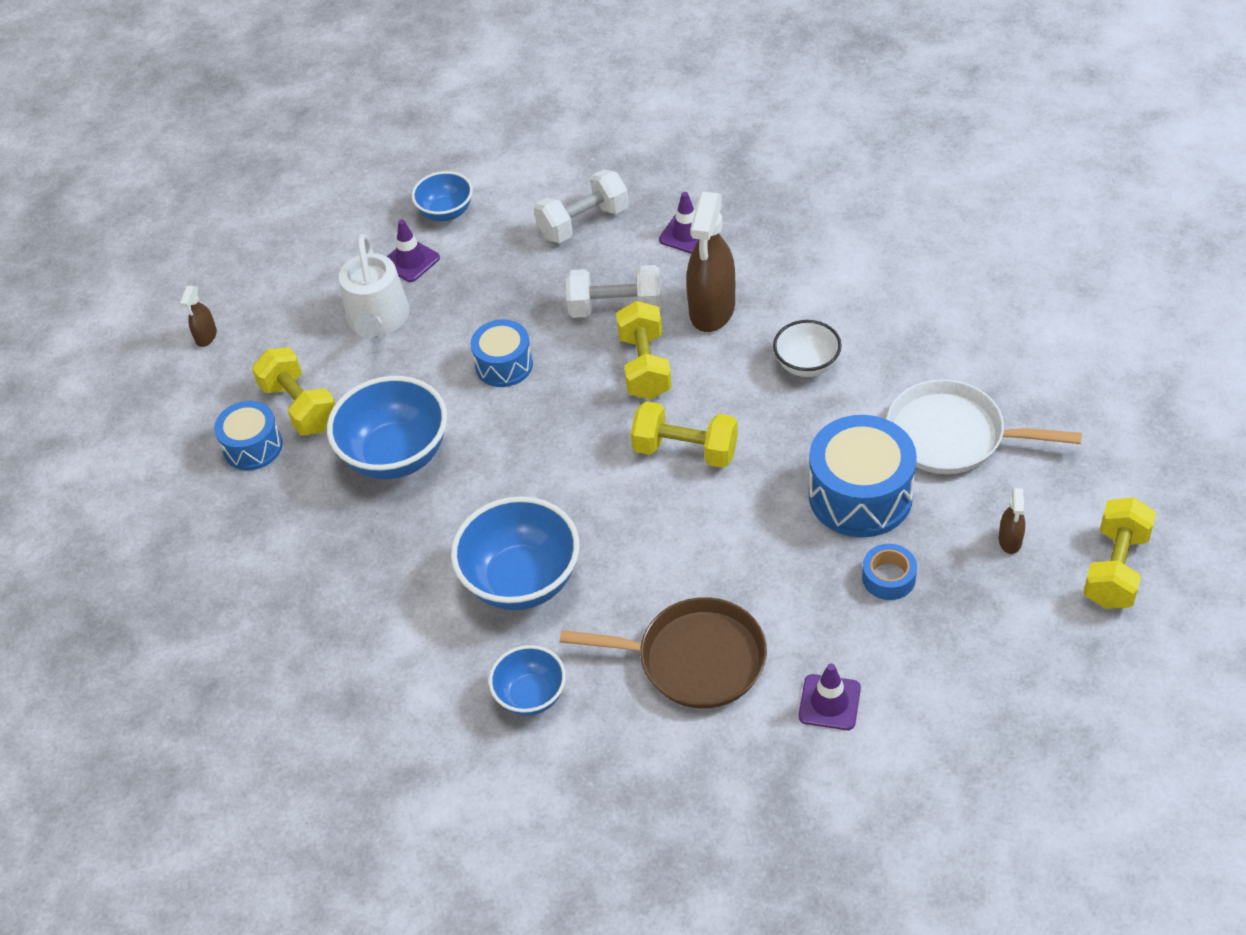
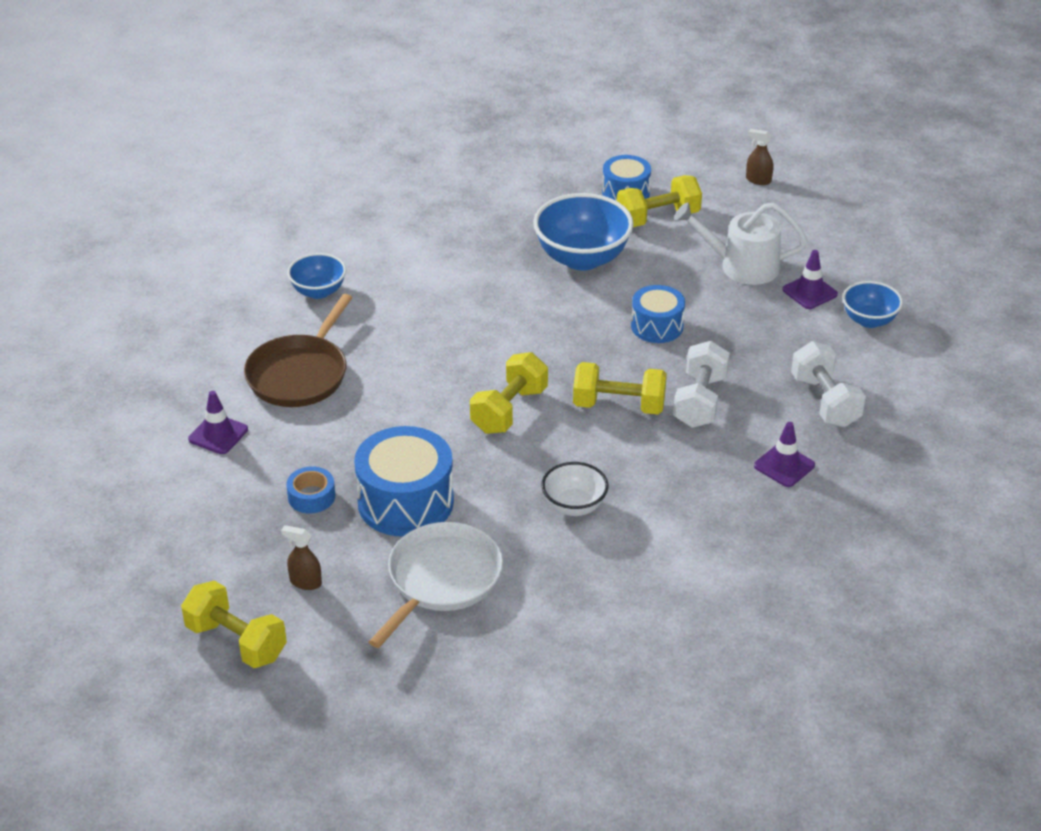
camera: 100 degrees right, 10 degrees down
blue bowl [451,496,580,610] -> none
brown spray bottle [686,192,735,332] -> none

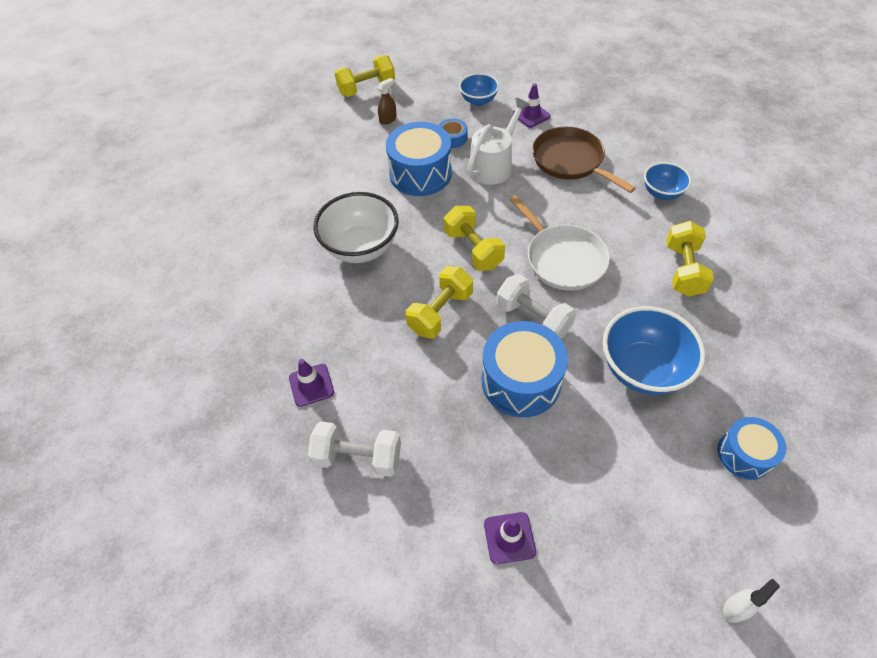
camera: 120 degrees right, 15 degrees up
white pan [369,522,503,648] -> white pan moved to [509,195,610,291]
white bowl [541,462,608,516] -> white bowl [313,192,399,263], size x1.73
yellow dumbbell [617,175,702,227] -> yellow dumbbell moved to [666,221,714,297]
blue drum [631,285,685,343] -> blue drum [482,321,568,417], size x1.65
white dumbbell [673,341,730,428] -> white dumbbell moved to [497,274,576,339]
white watering can [674,202,808,285] -> white watering can moved to [467,98,530,185]
brown spray bottle [746,129,774,185] -> white spray bottle [723,579,780,623]
blue bowl [842,281,903,328] -> blue bowl moved to [459,73,499,106]

